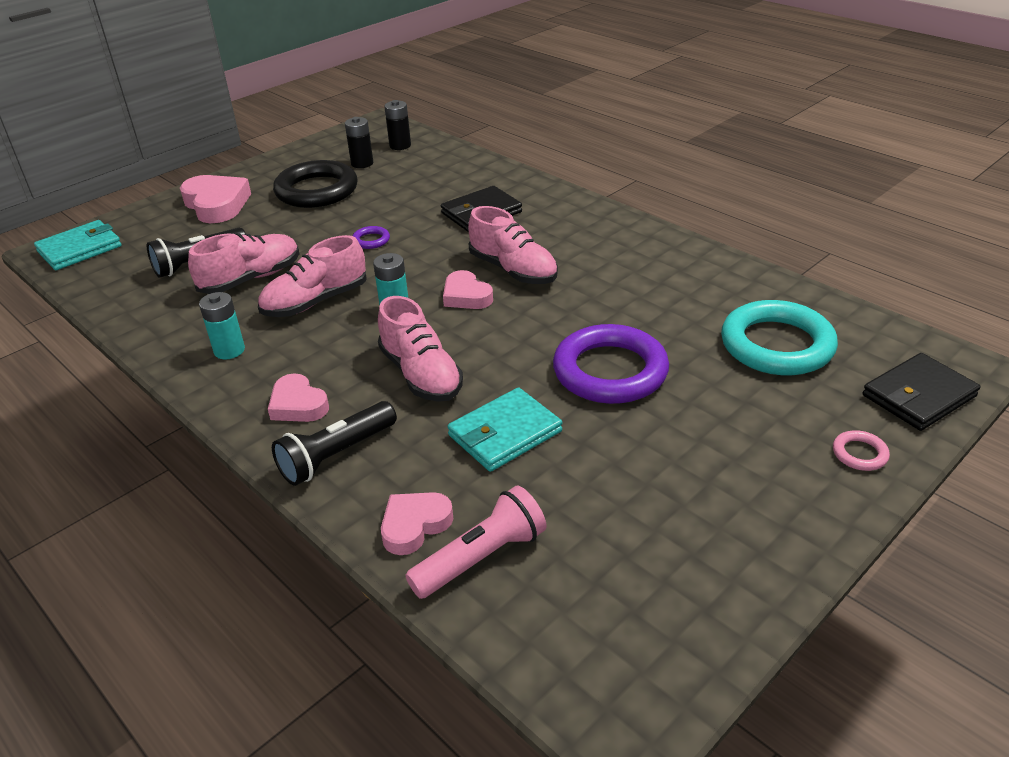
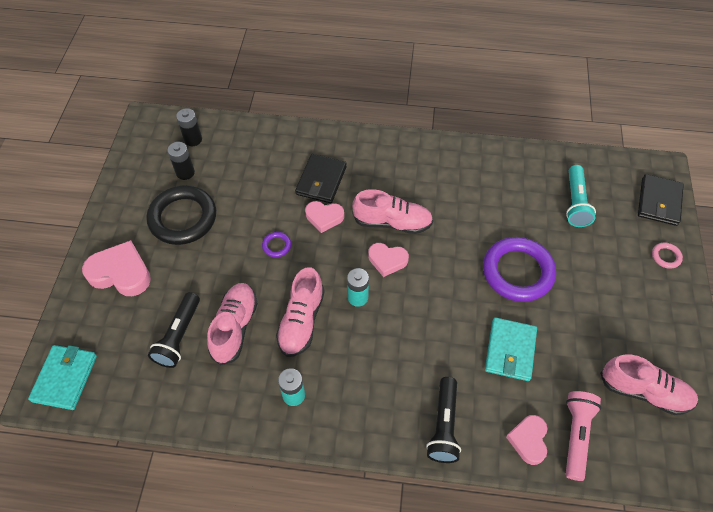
camera: 40 degrees left, 20 degrees up
pink heart [268,373,329,422] -> pink heart moved to [305,201,344,233]
pink shoe [378,296,463,402] -> pink shoe moved to [600,354,698,415]
turquoise ring [721,300,838,375] -> turquoise flashlight [566,165,596,227]

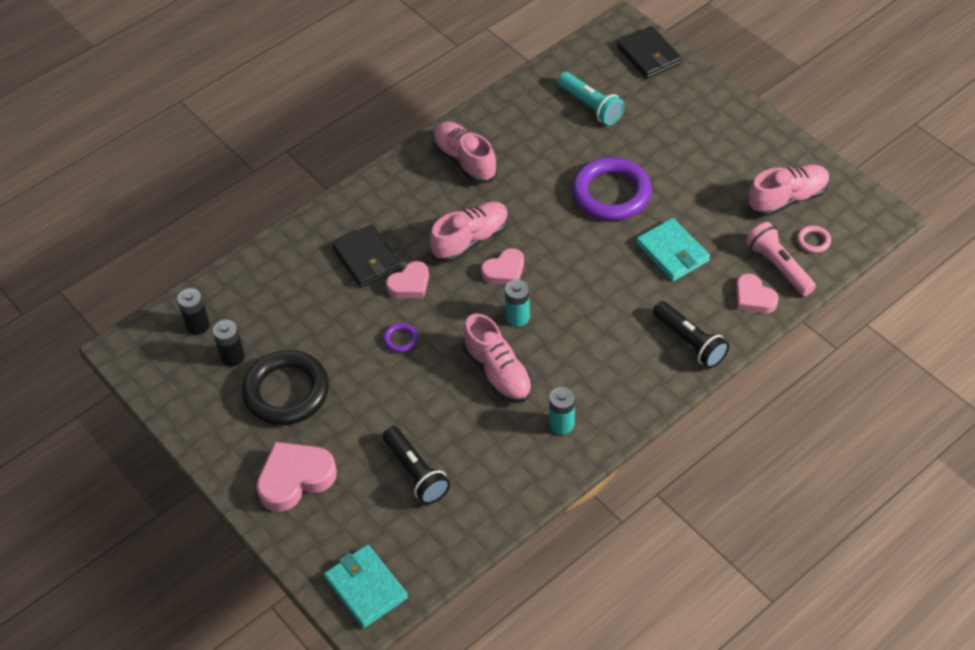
camera: 45 degrees left, 5 degrees down
pink shoe [207,283,258,365] -> pink shoe moved to [433,121,498,184]
pink ring [652,243,683,269] -> pink ring moved to [797,225,831,253]

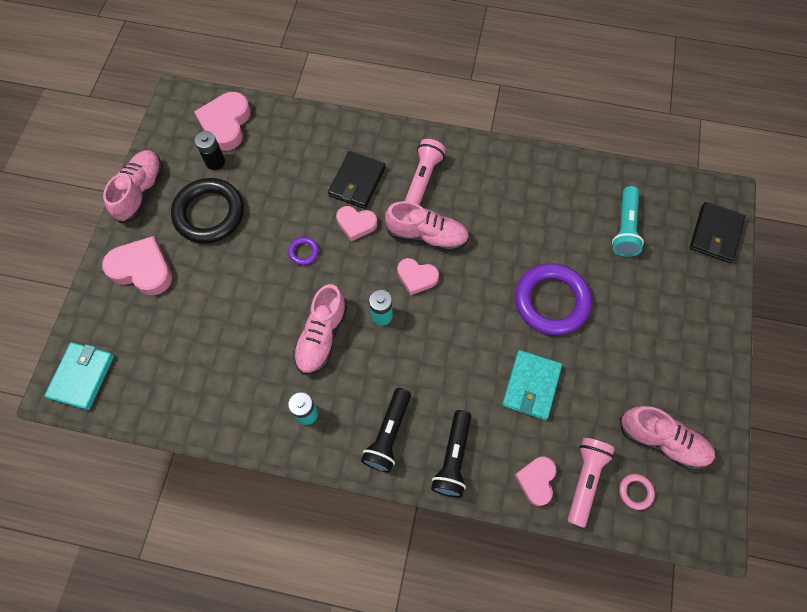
camera: 50 degrees right, 15 degrees up
black battery [177,288,210,335] -> pink heart [194,92,251,151]
black flashlight [383,426,450,504] -> black flashlight moved to [361,388,411,473]
pink shoe [433,121,498,184] -> pink shoe moved to [103,150,163,223]
none -> pink flashlight [405,139,446,205]

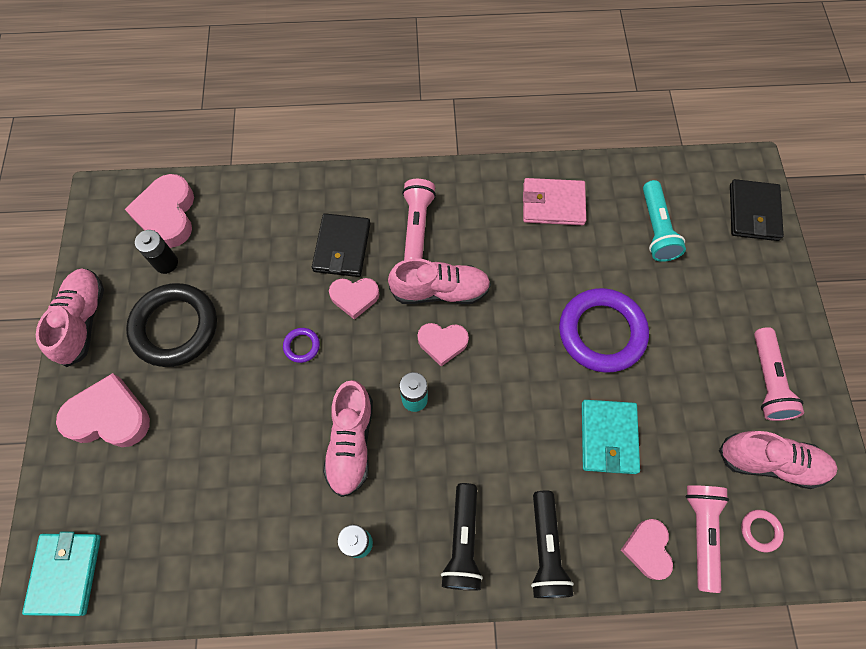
camera: 15 degrees left, 0 degrees up
none -> pink wallet [523,178,586,225]
none -> pink flashlight [754,327,804,421]

